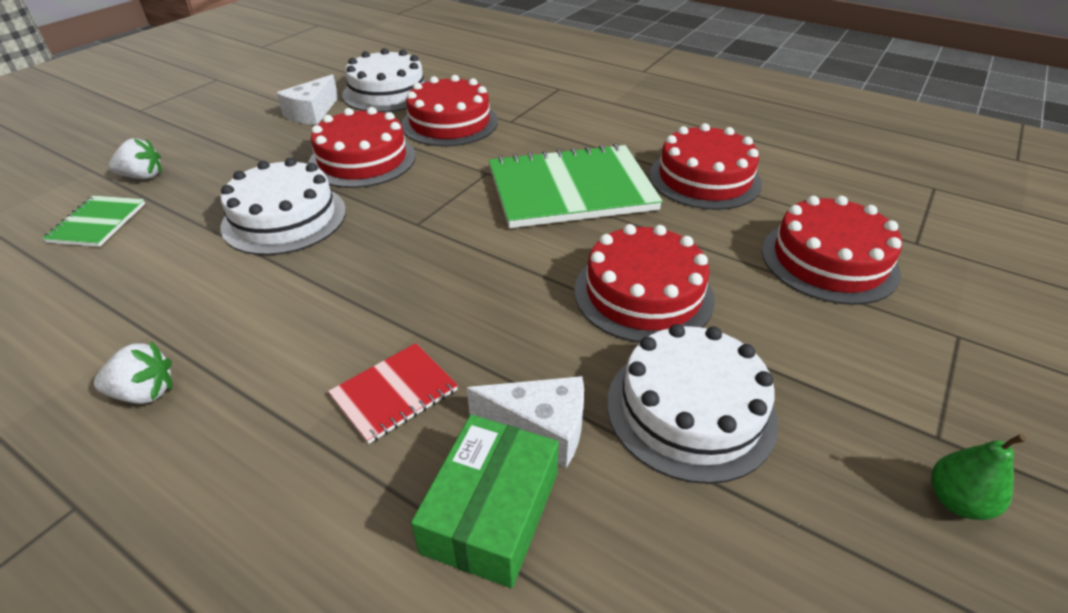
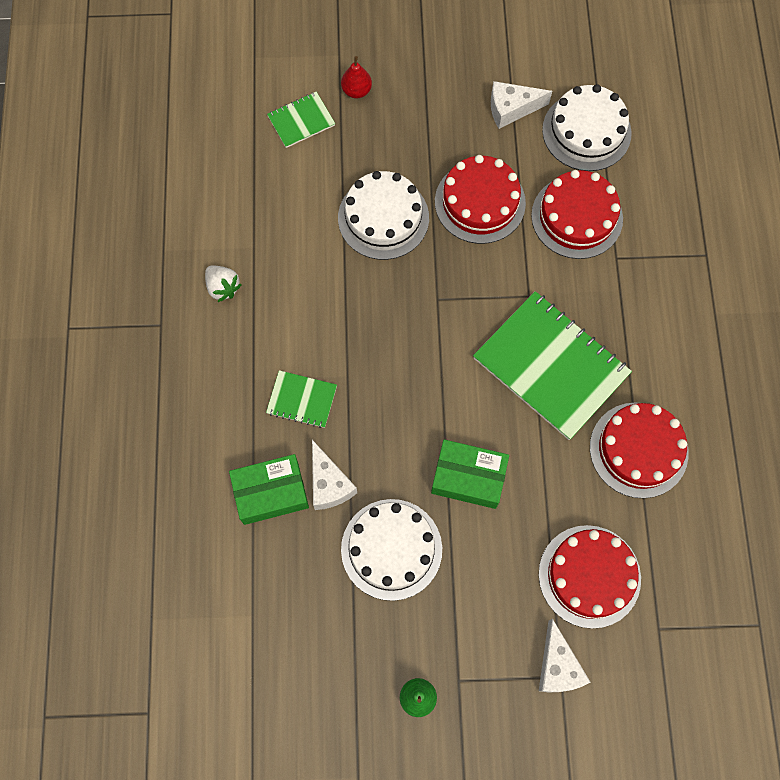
camera: 55 degrees right, 30 degrees up
white strawberry [109,139,162,179] -> red pear [341,56,372,98]
red notebook [328,343,458,444] -> green notebook [266,370,337,428]
red cake [574,224,715,343] -> green box [431,439,509,509]
none -> white cheese [539,618,590,692]

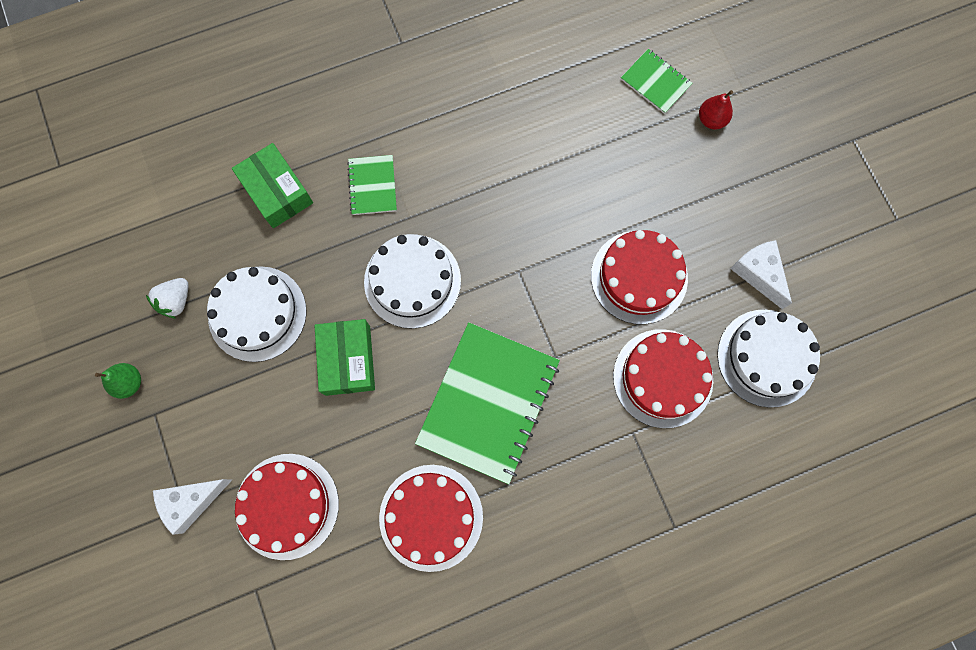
camera: 70 degrees right, 5 degrees up
white strawberry [205,266,242,302] -> white strawberry moved to [146,278,188,319]
white cheese [312,440,357,510] -> none
white cake [338,171,429,260] -> white cake moved to [364,234,461,329]

